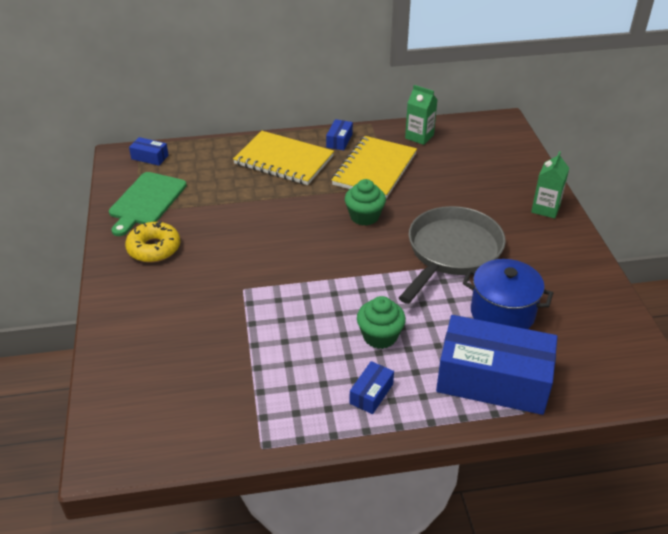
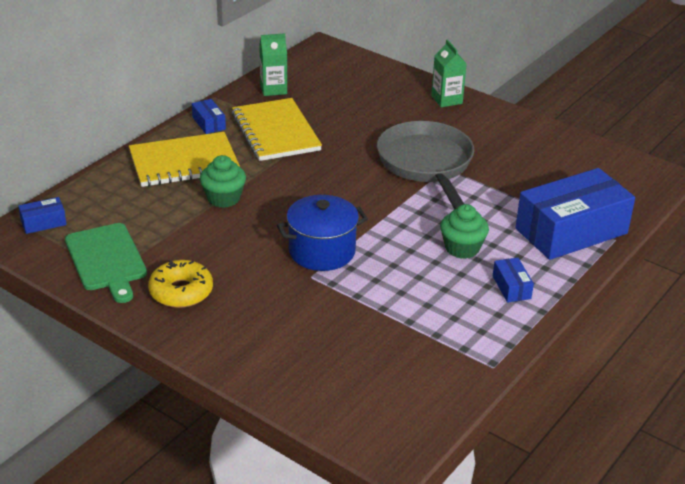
camera: 45 degrees left, 5 degrees down
green cupcake [345,179,386,226] -> green cupcake moved to [200,155,246,208]
blue pot [463,259,553,329] -> blue pot moved to [277,195,368,271]

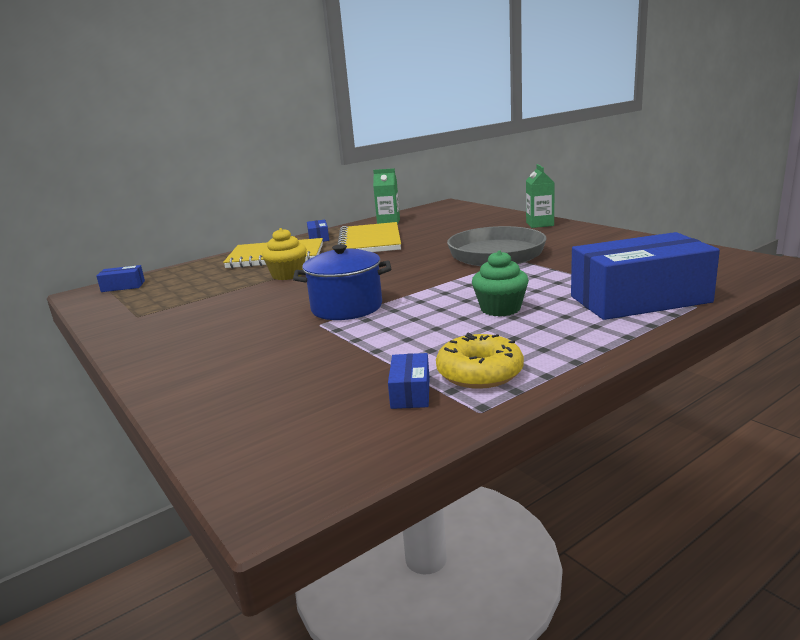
camera: 20 degrees right, 15 degrees down
green cutting board [65,223,147,303] -> none
yellow donut [148,260,213,308] -> yellow donut moved to [436,332,524,389]
green cupcake [200,155,246,208] -> yellow cupcake [262,228,307,280]
blue box [493,258,534,303] -> blue box moved to [388,353,429,409]

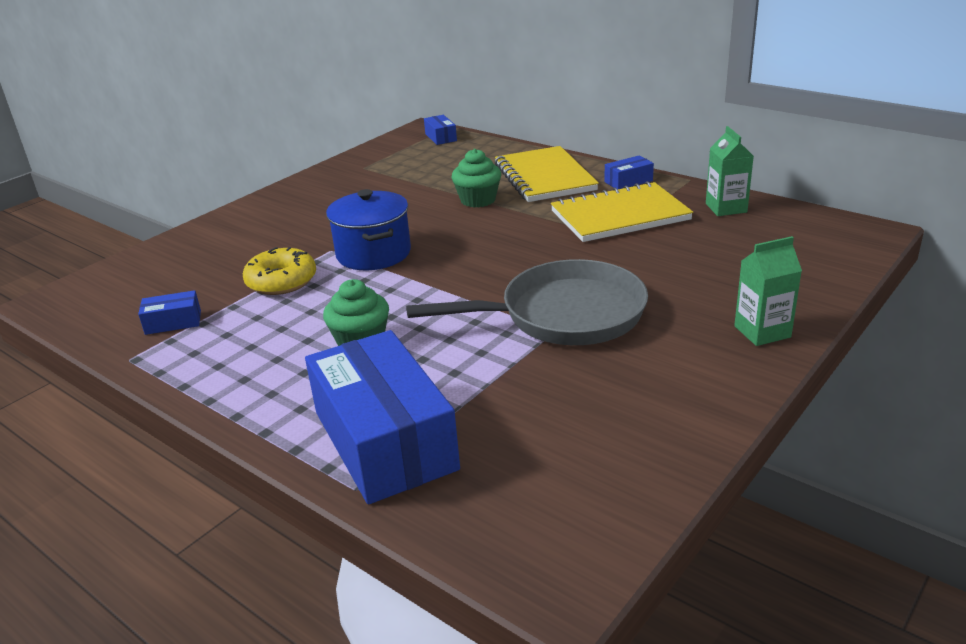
camera: 75 degrees right, 10 degrees up
yellow cupcake [262,228,307,280] -> green cupcake [452,149,501,208]
yellow donut [436,332,524,389] -> yellow donut moved to [243,247,316,295]

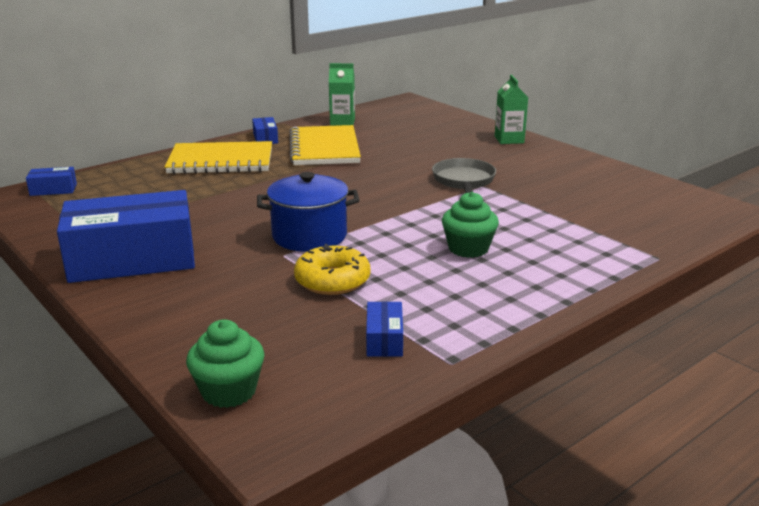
camera: 80 degrees left, 5 degrees down
blue box [305,330,460,504] -> blue box moved to [57,190,195,283]
grey pan [406,259,648,345] -> grey pan [432,158,496,193], size x0.61
green cupcake [452,149,501,208] -> green cupcake moved to [186,320,265,408]

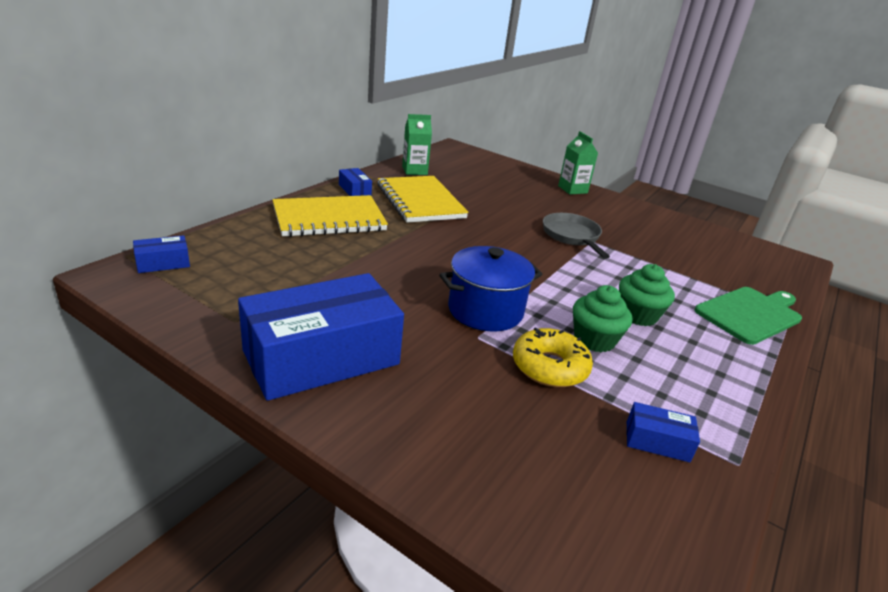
camera: 20 degrees left, 5 degrees up
green cupcake [186,320,265,408] -> green cupcake moved to [573,285,632,352]
blue box [366,301,403,357] -> blue box turned 60 degrees counterclockwise [627,402,700,462]
none -> green cutting board [695,287,802,345]

